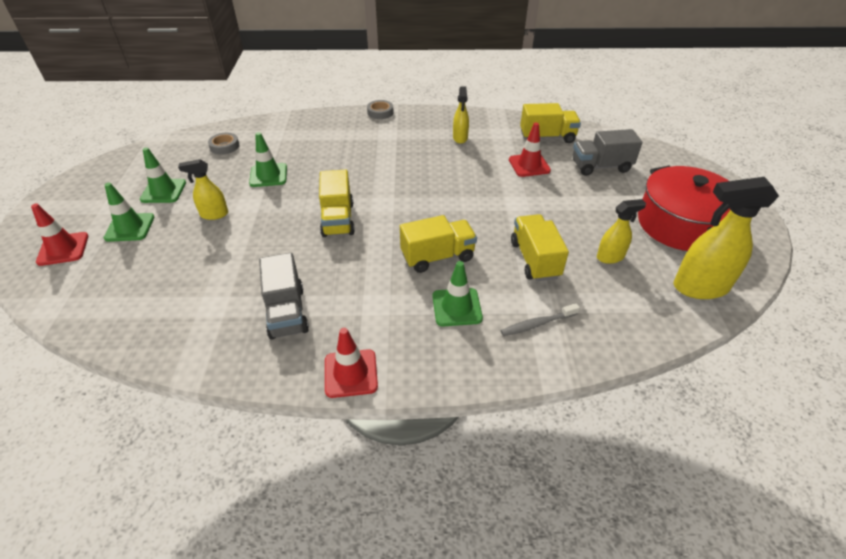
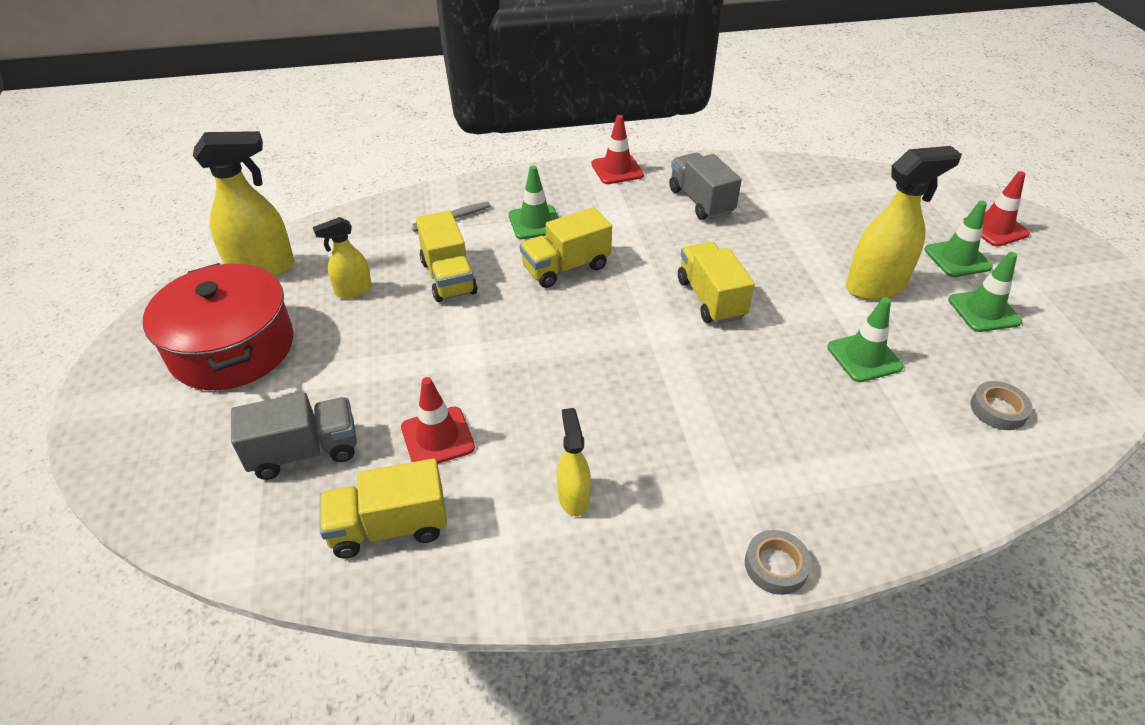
camera: 170 degrees right, 0 degrees up
yellow spray bottle [178,159,228,220] -> yellow spray bottle [846,146,962,300], size x1.78

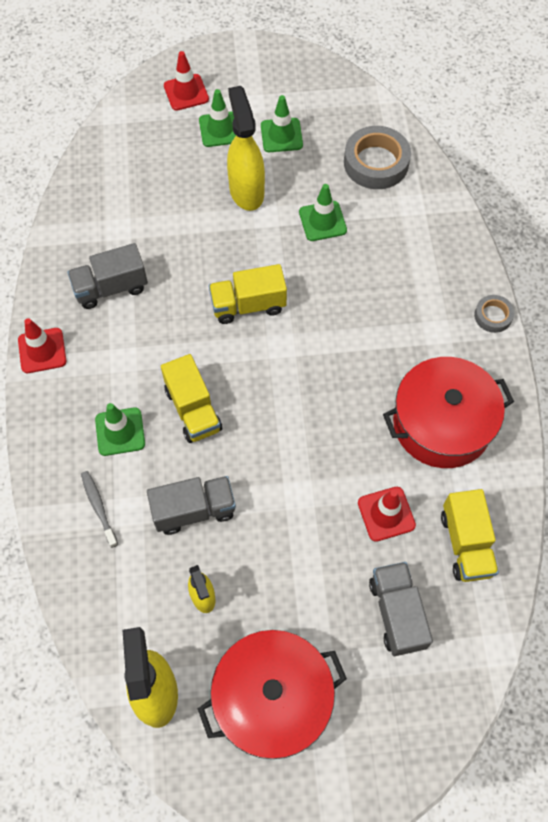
camera: 85 degrees left, 20 degrees up
yellow truck [416,211,478,302] -> grey truck [147,476,236,535]
yellow spray bottle [557,408,591,516] -> red pot [383,357,514,468]
grey tape [970,381,1033,430] -> grey tape [344,126,411,189], size x1.88

